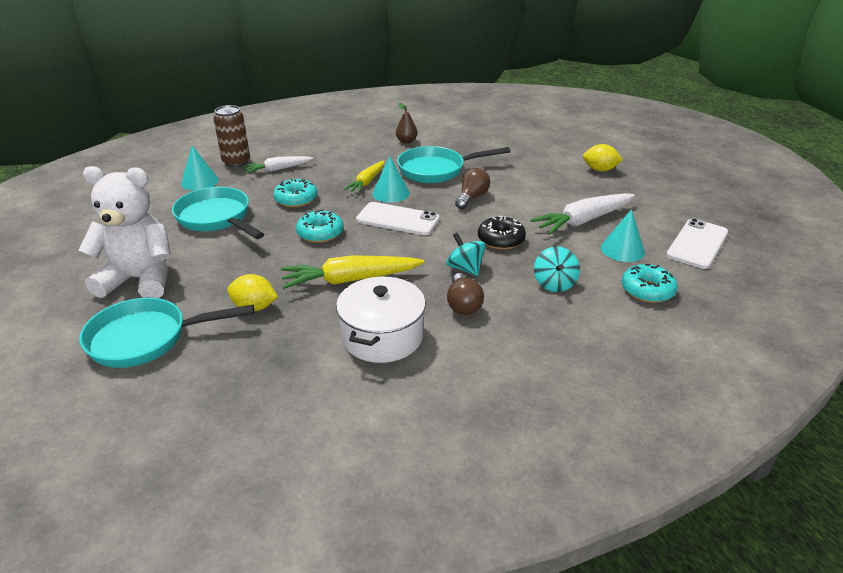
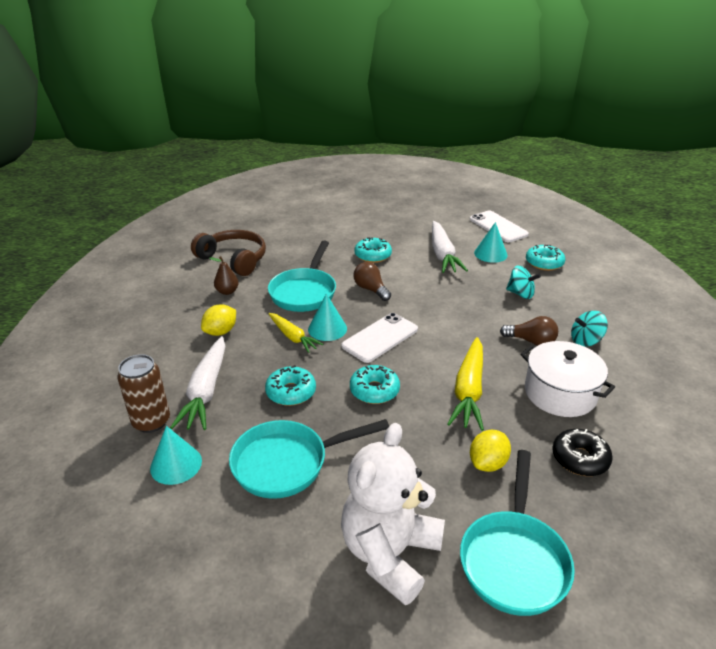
camera: 65 degrees left, 0 degrees up
white carrot [243,156,314,173] -> white carrot [170,336,225,430], size x1.58
turquoise spinning top [446,233,486,276] -> turquoise spinning top moved to [571,311,608,347]
black donut [478,216,526,250] -> black donut moved to [552,429,613,476]
yellow lemon [583,144,623,172] -> yellow lemon moved to [201,304,236,336]
none -> brown headphones [191,230,266,276]
none -> turquoise donut [354,237,392,263]

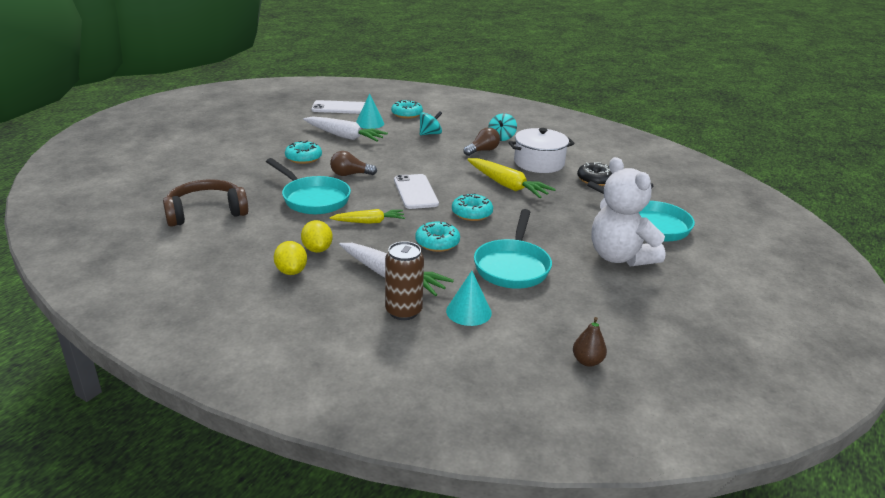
camera: 60 degrees left, 5 degrees down
brown pear [210,256,239,295] -> brown pear moved to [573,317,607,367]
turquoise cone [308,294,347,341] -> none
yellow lemon [470,430,511,472] -> yellow lemon moved to [274,241,307,275]

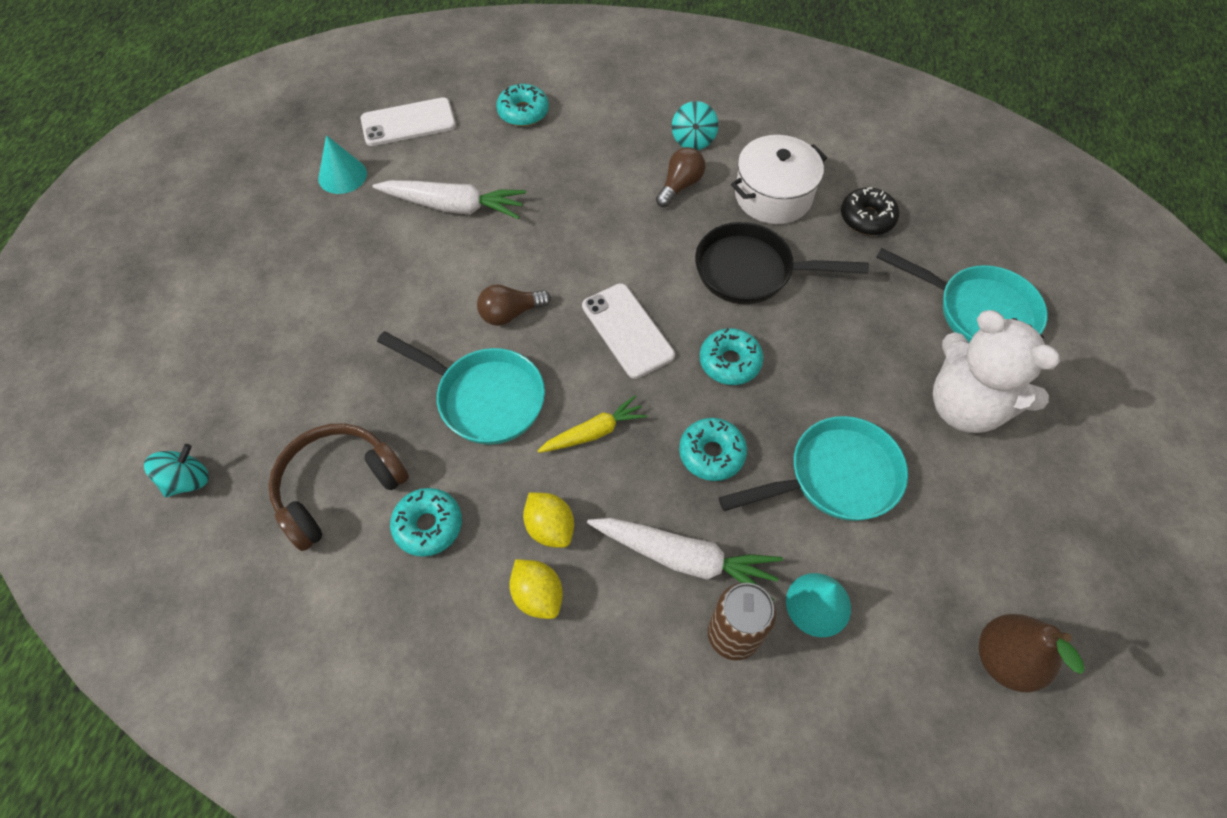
camera: 15 degrees left, 30 degrees up
turquoise donut [285,141,322,164] -> turquoise donut moved to [390,488,462,557]
turquoise cone [356,93,384,129] -> turquoise cone moved to [318,135,367,194]
turquoise spinning top [420,111,442,135] -> turquoise spinning top moved to [144,444,209,497]
yellow carrot [467,158,556,198] -> black pan [695,222,869,304]
turquoise pan [474,209,552,289] -> turquoise pan turned 105 degrees counterclockwise [719,416,908,521]
brown pear [573,317,607,367] -> brown pear [979,614,1085,693], size x1.64

